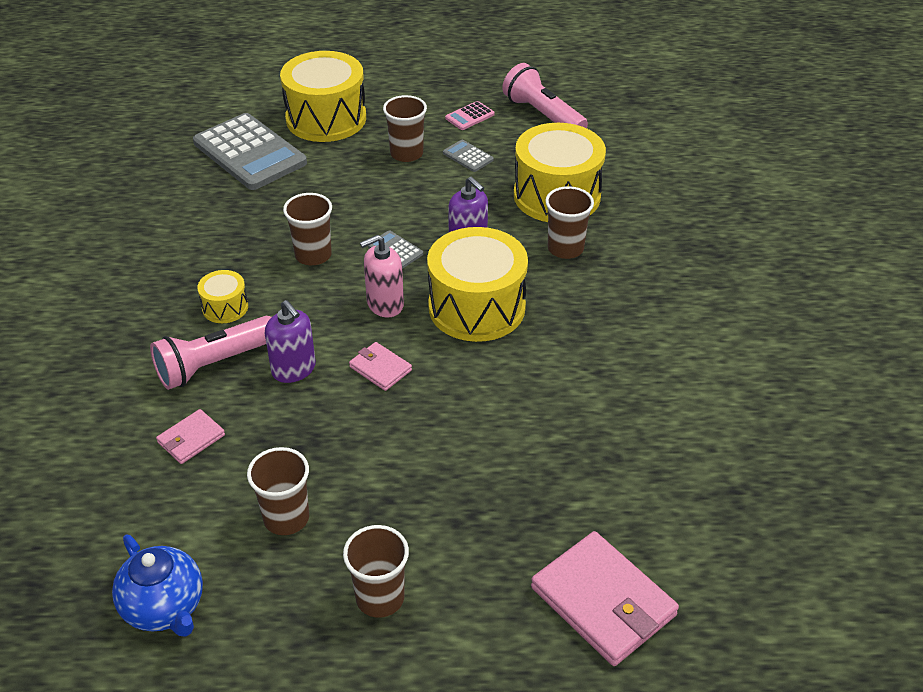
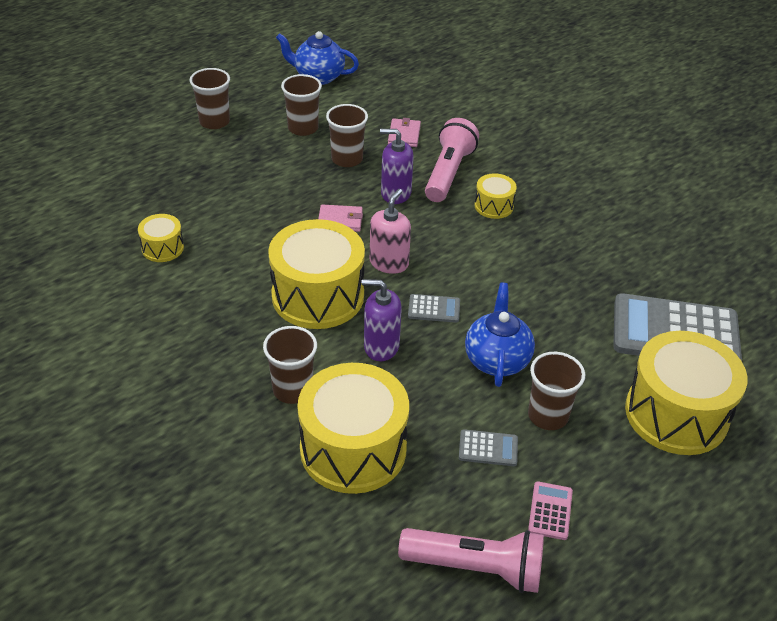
camera: 140 degrees right, 0 degrees up
brown cup [283,193,332,265] -> brown cup moved to [326,104,368,167]
pink wallet [531,531,679,666] -> none
none -> yellow drum [138,214,184,262]
none -> blue teapot [465,283,535,387]

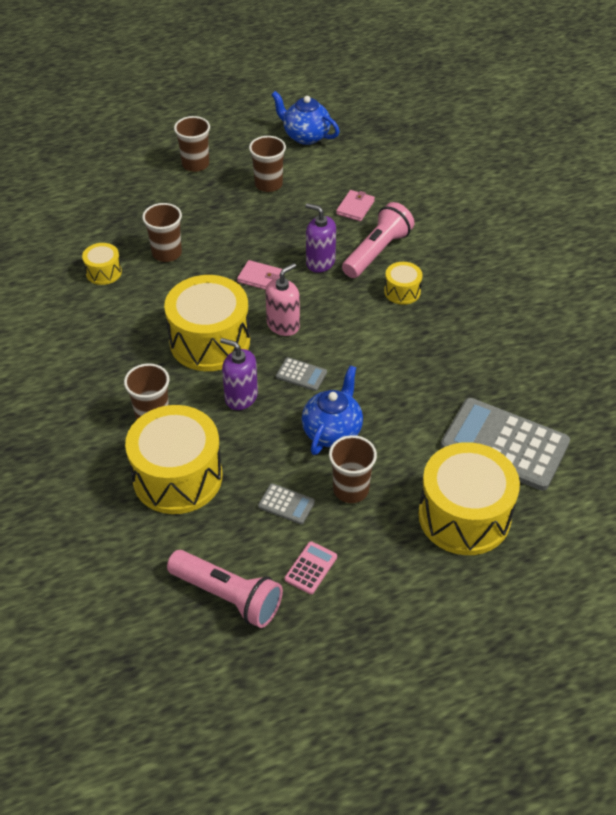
camera: 20 degrees right, 5 degrees up
brown cup [326,104,368,167] -> brown cup moved to [142,203,182,262]

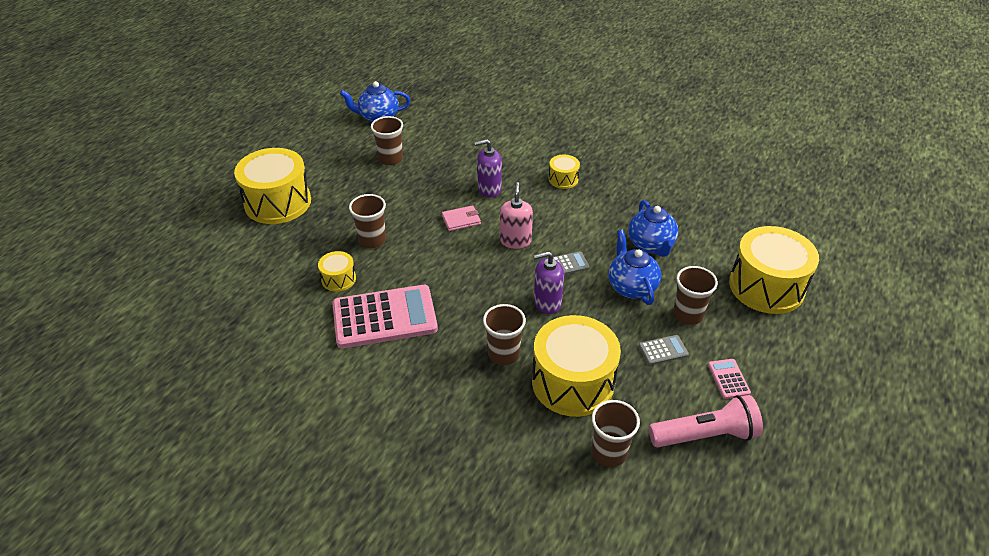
camera: 40 degrees left, 5 degrees down
yellow drum [164,275,250,371] -> yellow drum moved to [234,148,311,224]
brown cup [174,116,210,172] -> brown cup moved to [592,400,640,467]
pink wallet [336,190,375,221] -> none
pink flashlight [342,202,414,278] -> none
grey calculator [441,398,570,491] -> none
none -> pink calculator [332,285,438,348]
none -> blue teapot [628,200,678,257]

